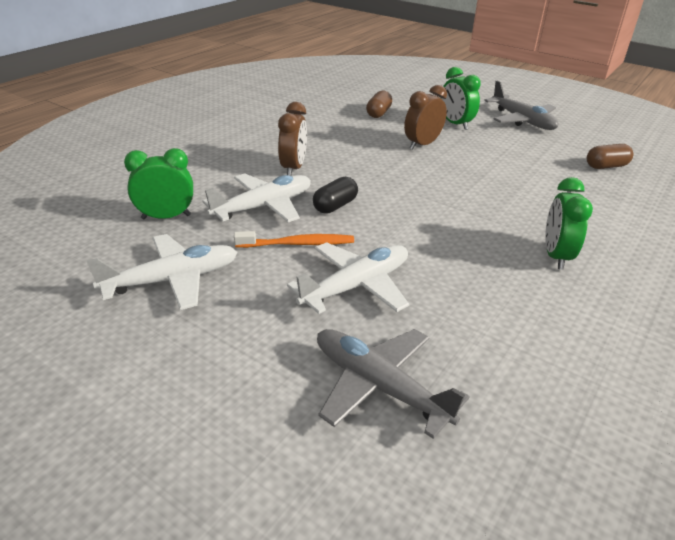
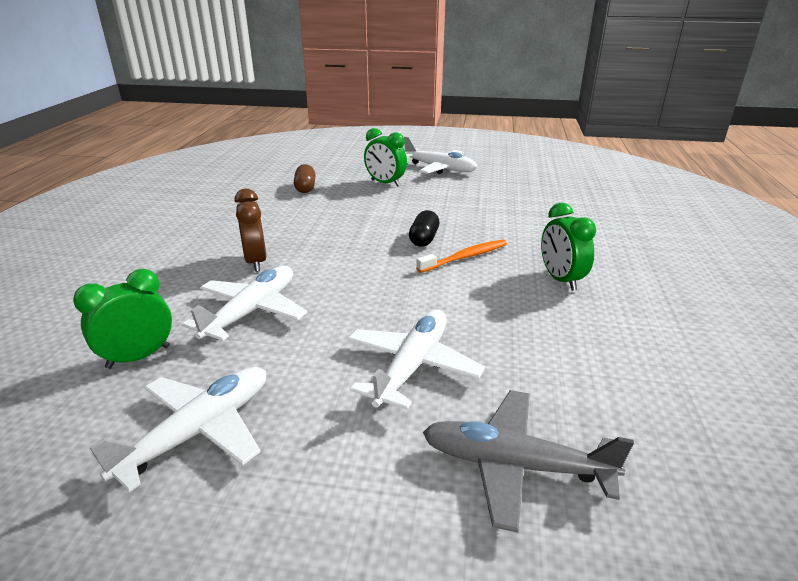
camera: 25 degrees left, 5 degrees down
orange toothbrush [234,231,354,248] -> orange toothbrush moved to [416,239,507,273]
black capsule [313,177,358,214] -> black capsule moved to [409,210,439,247]
brown clock [404,85,447,150] -> none
grey plane [484,81,559,130] -> white plane [404,136,477,174]
brown capsule [587,144,633,169] -> none

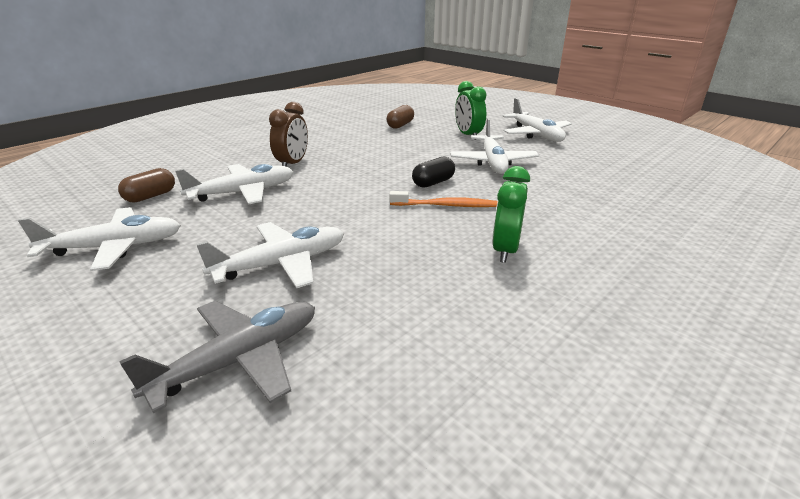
camera: 35 degrees right, 0 degrees up
green clock [73,269,172,369] -> brown capsule [118,168,175,203]
grey plane [423,390,634,533] -> grey plane turned 90 degrees clockwise [119,301,315,413]
none -> white plane [450,118,539,174]

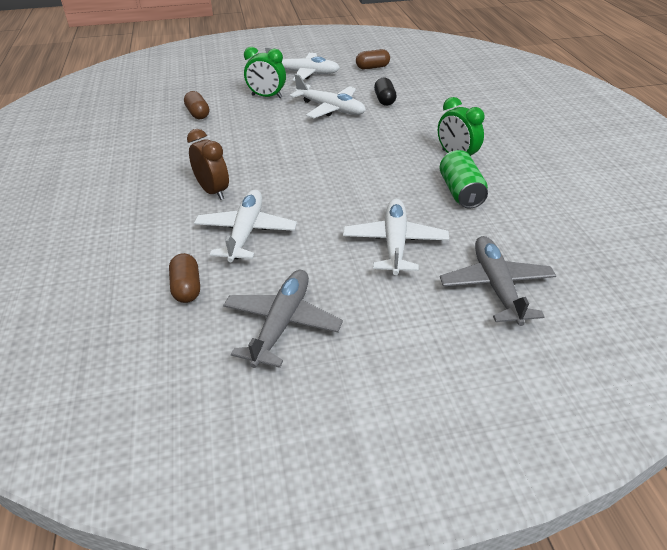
camera: 55 degrees left, 10 degrees up
white plane [18,207,181,271] -> grey plane [223,270,343,368]
orange toothbrush [389,191,498,207] -> none
black capsule [412,157,455,188] -> black capsule moved to [374,77,397,106]
none -> brown capsule [356,49,390,69]
none -> green can [439,150,488,209]

